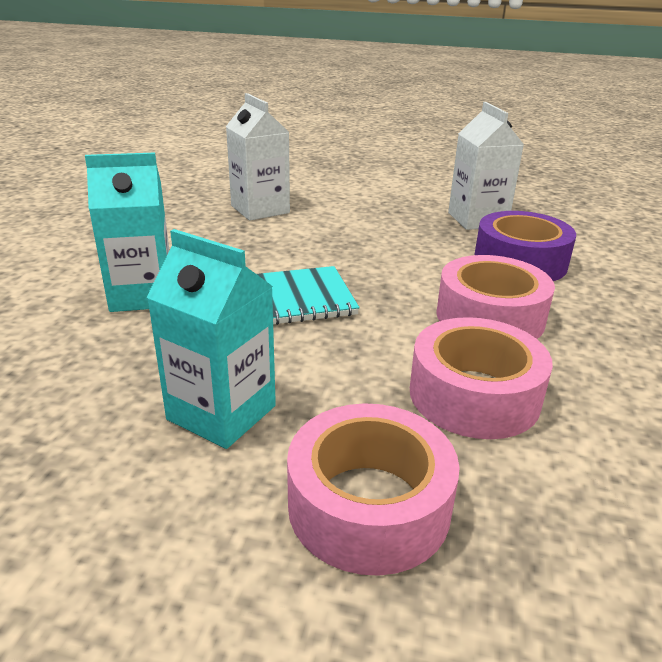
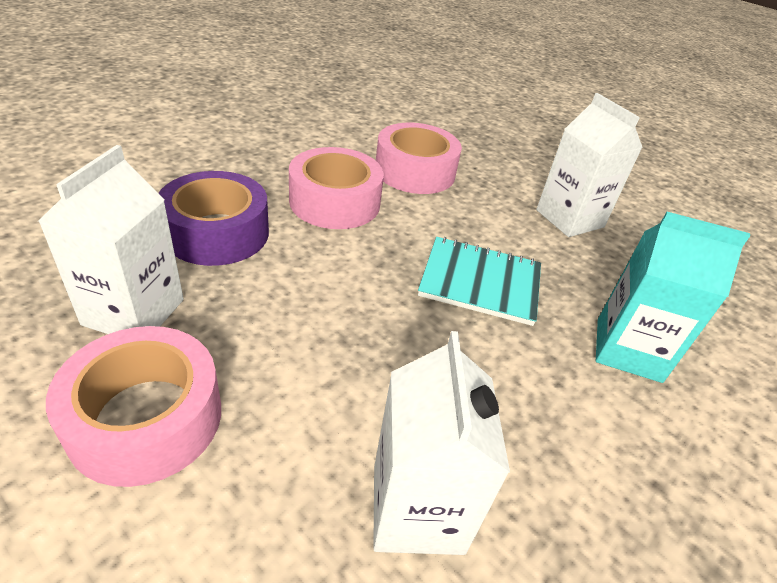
camera: 155 degrees left, 10 degrees up
turquoise carton [146,229,276,449] -> white carton [536,93,643,237]
pink tape [287,403,460,576] -> pink tape moved to [46,326,221,487]

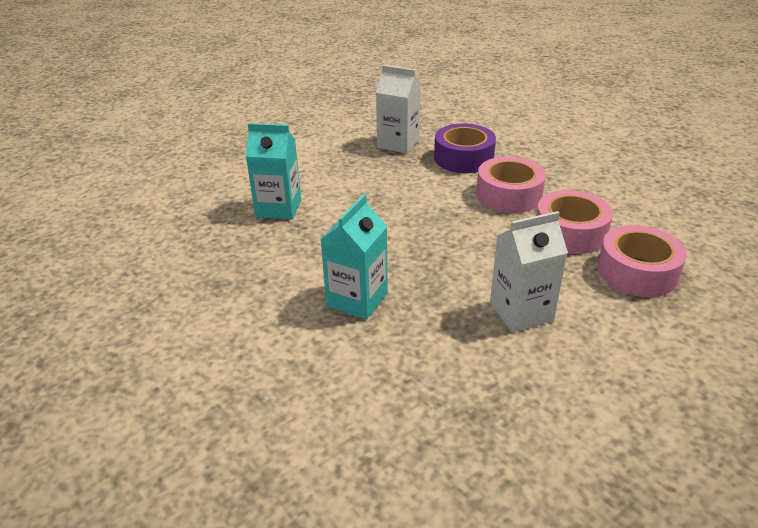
camera: 105 degrees right, 5 degrees down
pink tape [46,326,221,487] -> pink tape moved to [597,225,687,297]
white carton [373,331,510,555] -> turquoise carton [246,123,301,219]
turquoise notebook [418,237,541,326] -> none

